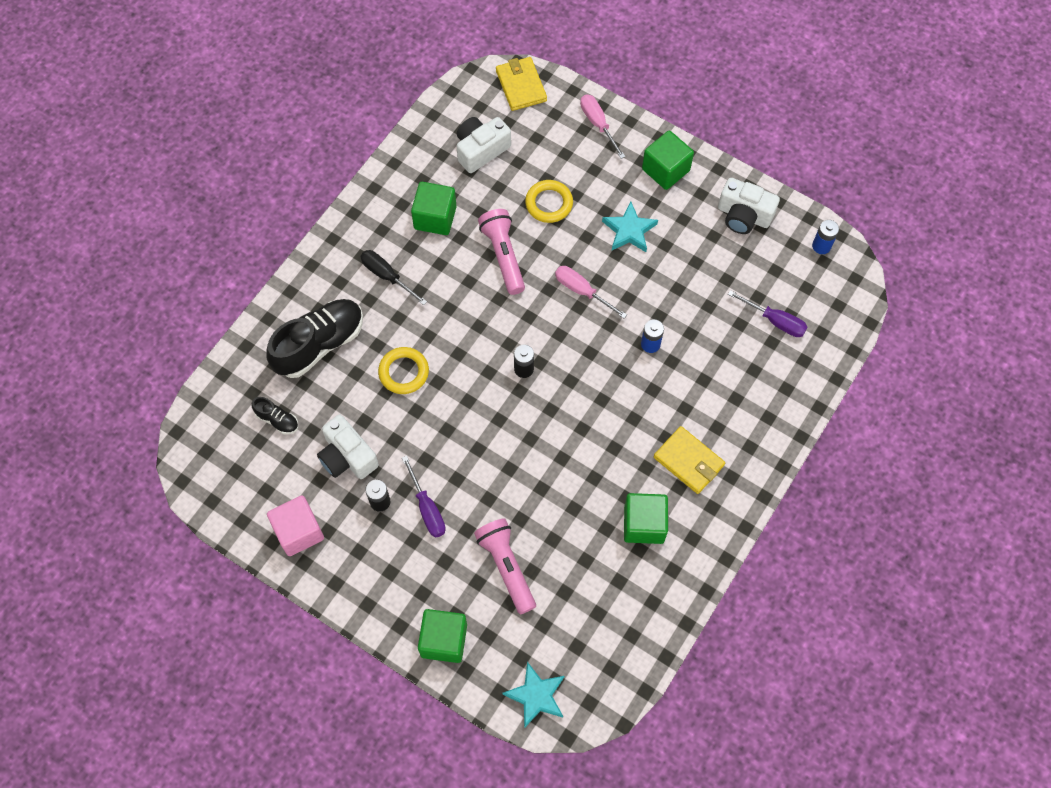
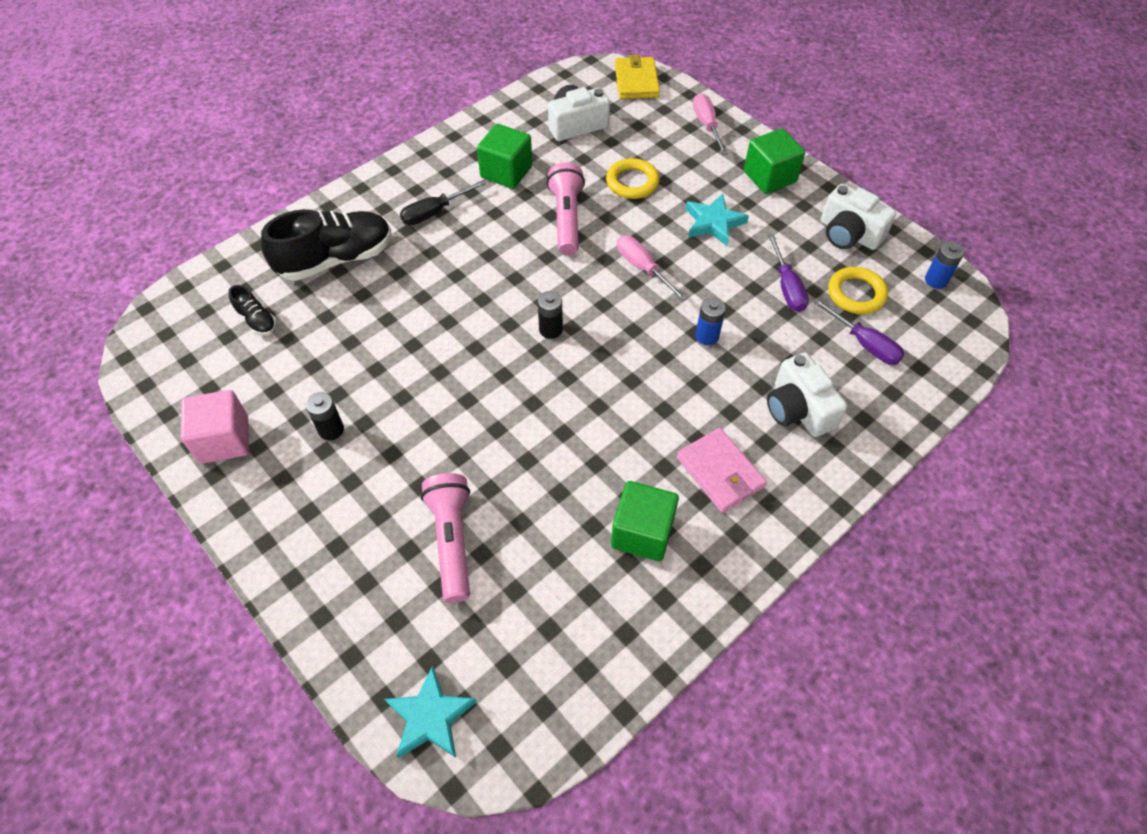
camera: 15 degrees right, 10 degrees down
white camera [317,415,379,479] -> white camera moved to [767,353,847,437]
black screwdriver [360,250,427,305] -> black screwdriver turned 90 degrees counterclockwise [400,180,486,225]
yellow ring [378,347,429,394] -> yellow ring moved to [828,267,888,314]
purple screwdriver [402,456,446,537] -> purple screwdriver moved to [768,234,809,312]
green cube [418,609,467,663] -> none
yellow wallet [654,426,725,494] -> pink wallet [677,428,767,513]

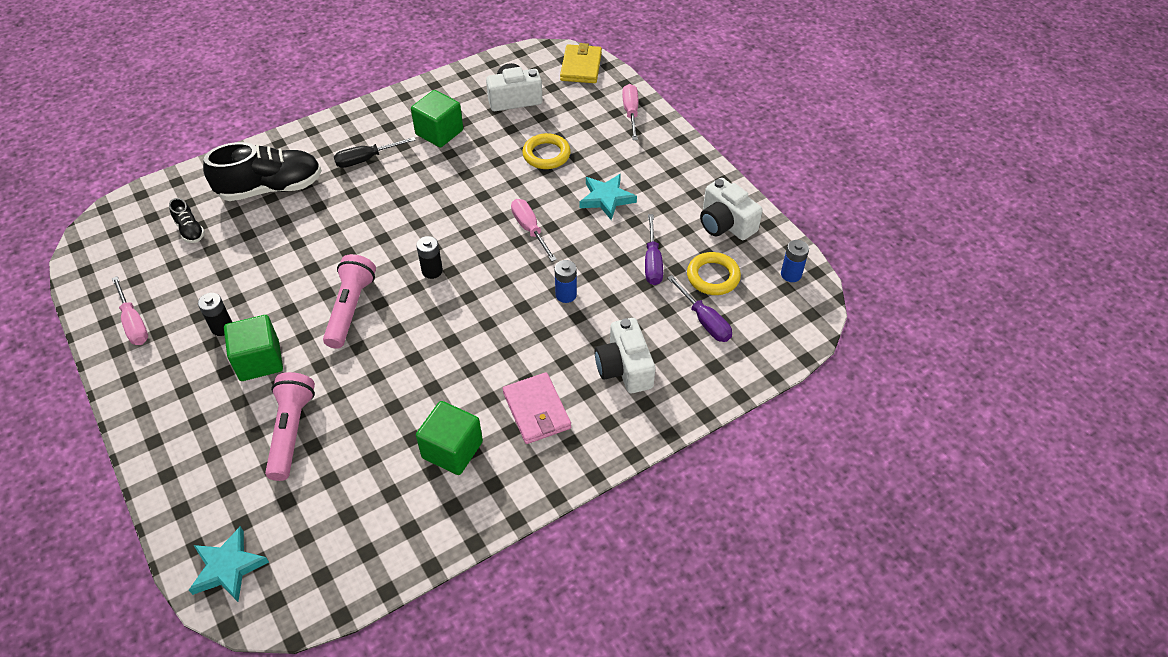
camera: 10 degrees right, 5 degrees down
pink cube [181,390,249,464] -> pink screwdriver [112,276,148,345]
pink flashlight [547,162,585,256] -> pink flashlight moved to [323,254,376,349]
green cube [744,128,805,194] -> green cube moved to [224,315,283,381]

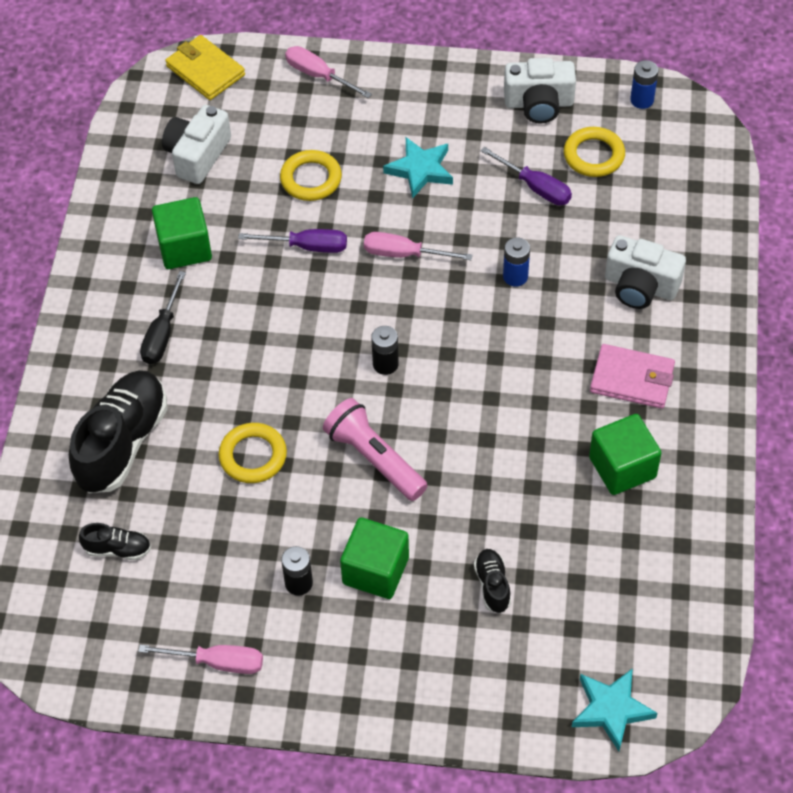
camera: 50 degrees left, 5 degrees up
pink flashlight [265,372,315,481] -> black shoe [474,549,511,613]
purple screwdriver [667,275,732,342] -> purple screwdriver moved to [238,229,347,253]
none -> yellow ring [218,423,287,483]

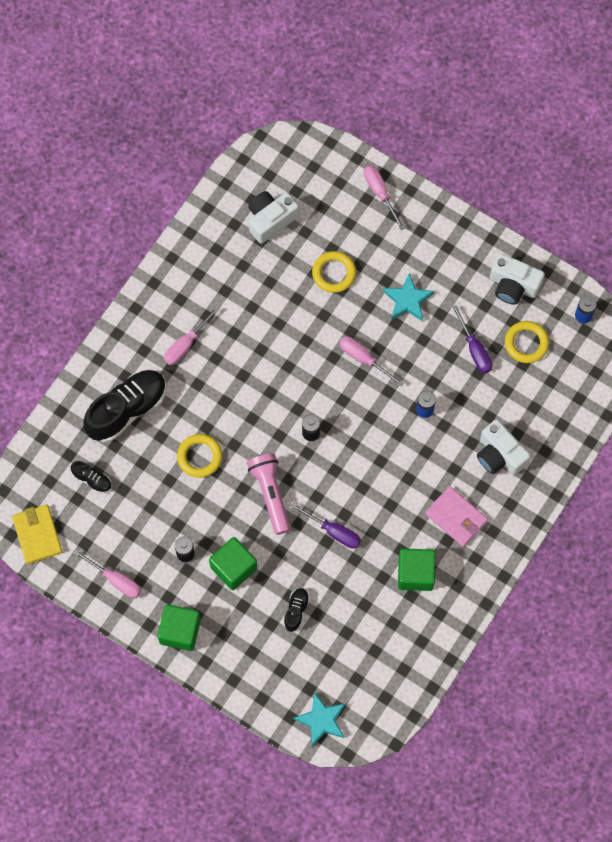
camera: 25 degrees right, 15 degrees up
black screwdriver [140,271,186,364] -> pink screwdriver [164,306,219,365]
green cube [152,197,212,269] -> green cube moved to [158,604,201,651]
yellow wallet [165,35,245,100] -> yellow wallet moved to [12,505,63,564]
purple screwdriver [238,229,347,253] -> purple screwdriver moved to [290,503,361,549]

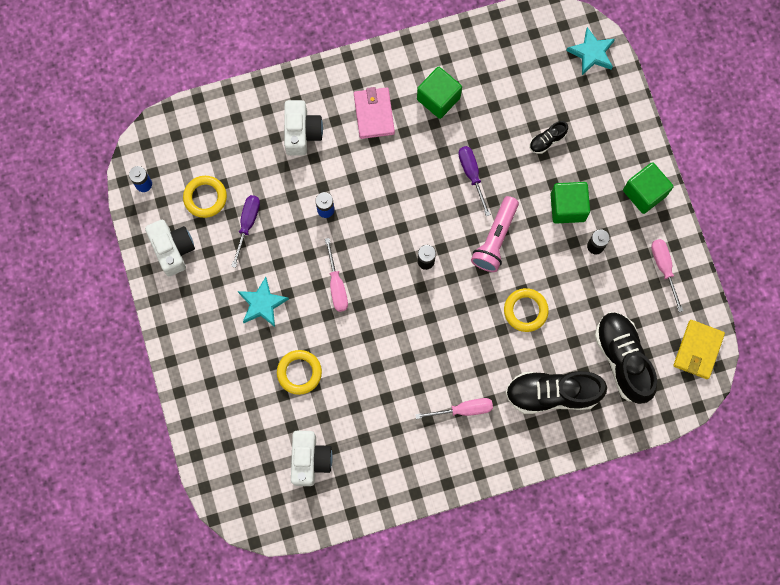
camera: 140 degrees left, 5 degrees up
black shoe [71,461,112,494] -> black shoe [595,312,657,404], size x2.15
white camera [248,191,299,244] -> white camera turned 90 degrees counterclockwise [291,431,333,486]
pink screwdriver [364,165,405,230] -> none

